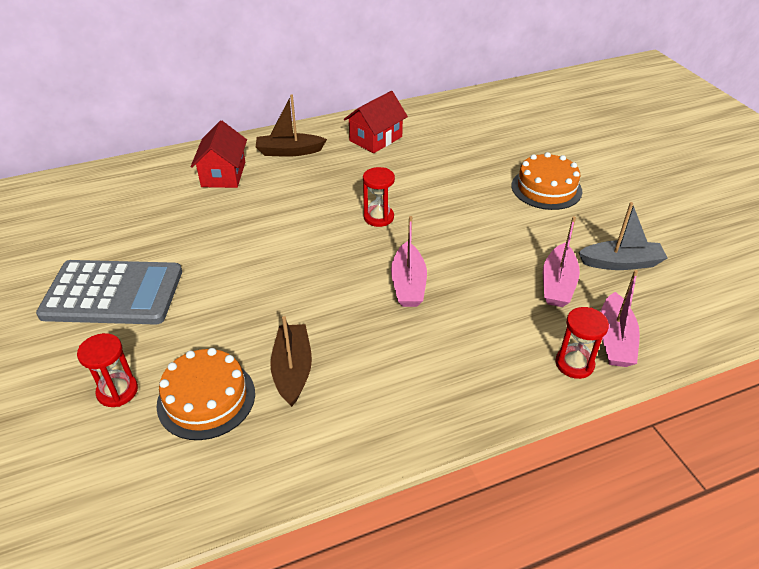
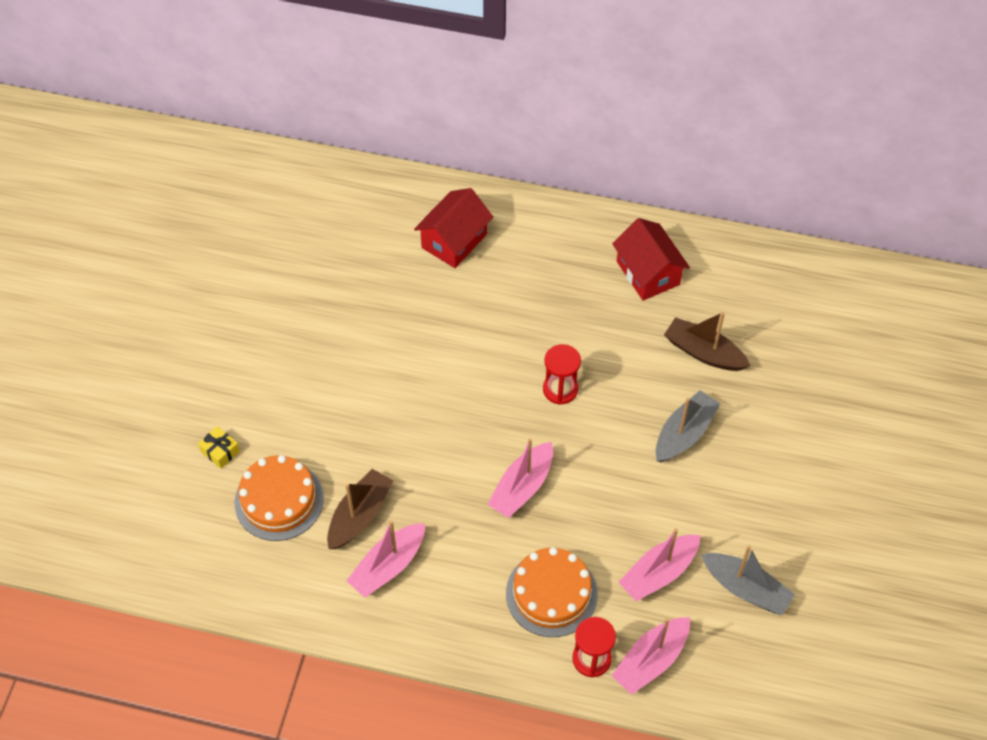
camera: 35 degrees right, 15 degrees up
grey calculator [36,260,182,325] -> none
red hourglass [77,333,138,407] -> yellow gift [198,426,240,469]
brown boat [256,95,327,157] -> brown boat moved to [664,312,751,371]
red house [344,91,408,153] -> red house turned 75 degrees clockwise [612,218,690,301]
orange cake [512,152,582,210] -> orange cake moved to [506,547,598,637]
none -> pink boat [346,520,425,598]
none -> grey boat [656,390,721,463]

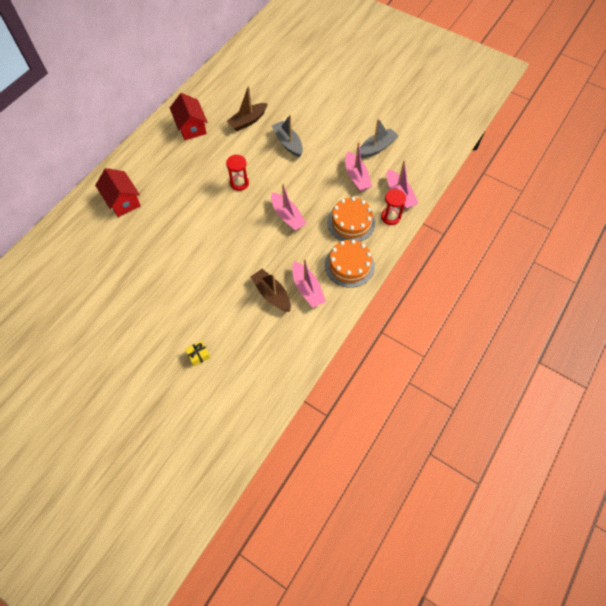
camera: 70 degrees left, 5 degrees up
orange cake [234,455,324,541] -> orange cake moved to [325,239,375,288]
red house [612,218,690,301] -> red house turned 75 degrees clockwise [170,93,208,140]

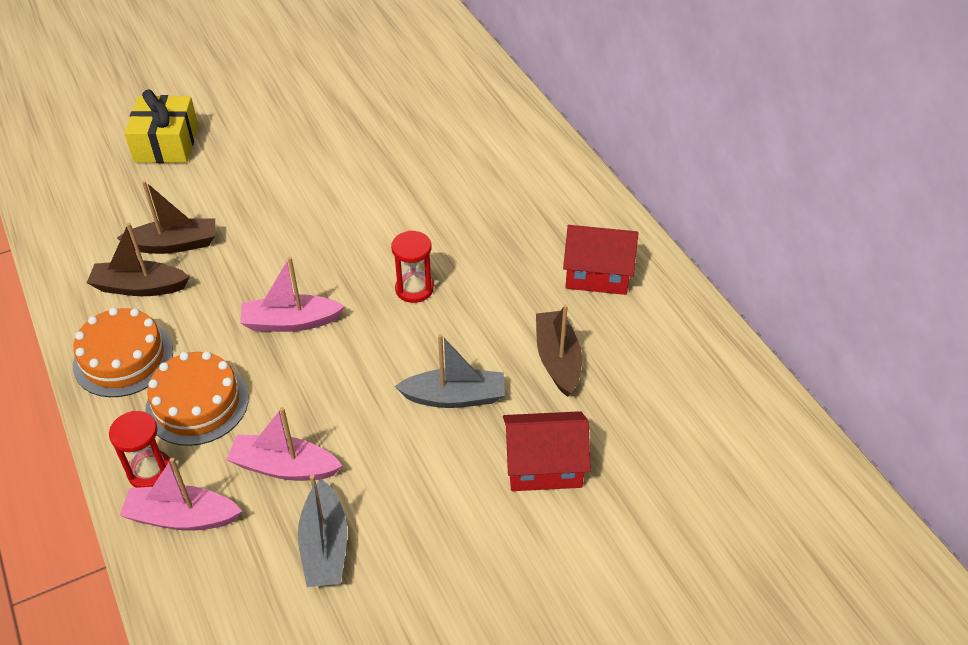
camera: 120 degrees right, 15 degrees down
red house [95,168,141,217] -> red house moved to [503,411,591,491]
yellow gift [185,341,210,366] -> yellow gift [124,90,198,163], size x2.16
pink boat [292,259,326,308] -> brown boat [87,223,189,296]

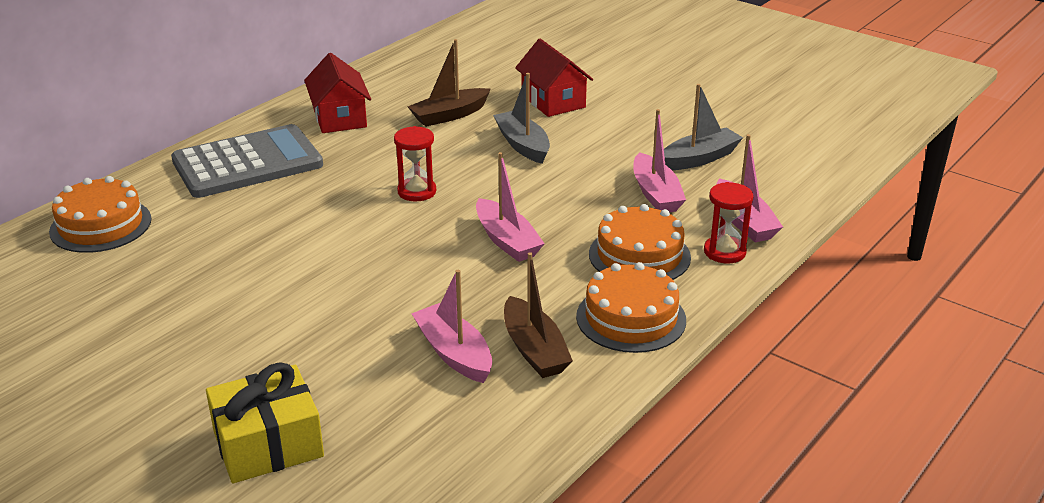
camera: 115 degrees left, 15 degrees down
brown boat [117,181,215,254] -> pink boat [411,270,492,383]
none -> orange cake [49,176,151,253]
none -> grey calculator [171,124,323,198]

